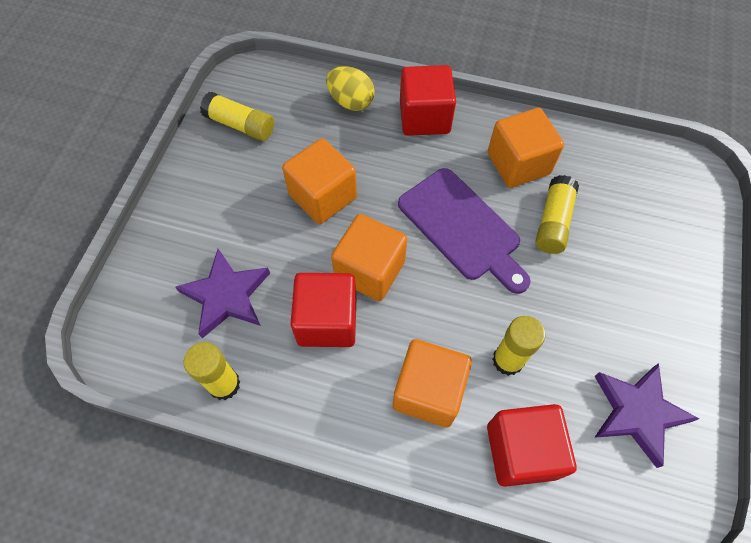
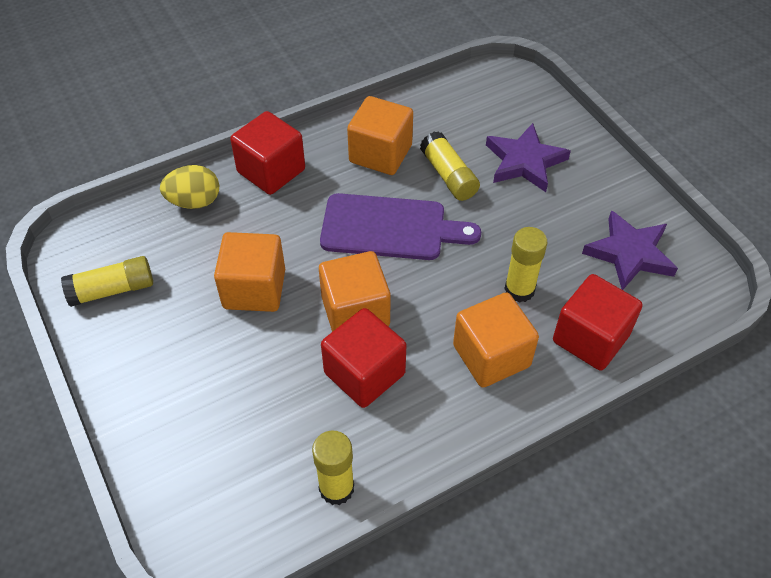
camera: 45 degrees left, 10 degrees down
purple star [175,249,270,338] -> purple star moved to [486,123,571,192]

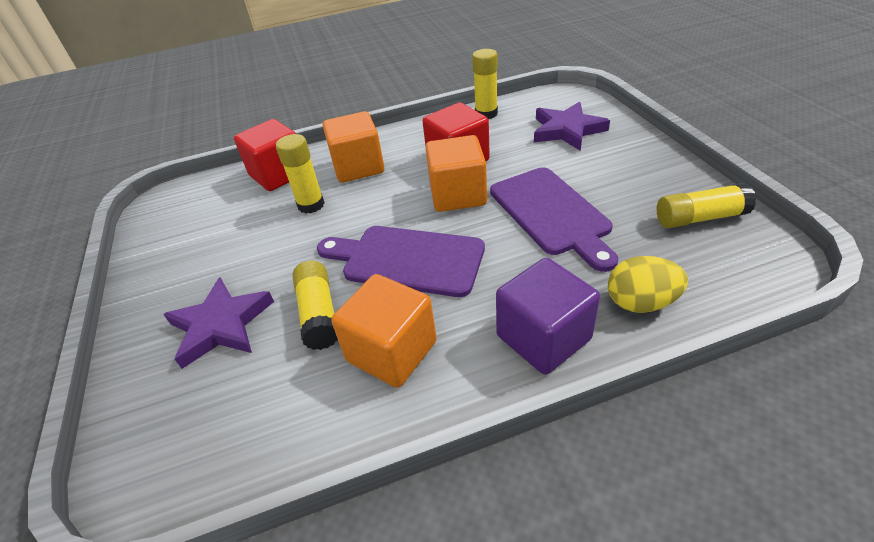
camera: 165 degrees left, 10 degrees down
orange cube [214,232,285,312] -> purple cutting board [490,167,618,272]
red cube [230,111,305,195] -> purple cube [496,258,600,375]
purple star [582,210,678,290] -> purple star moved to [534,102,610,151]

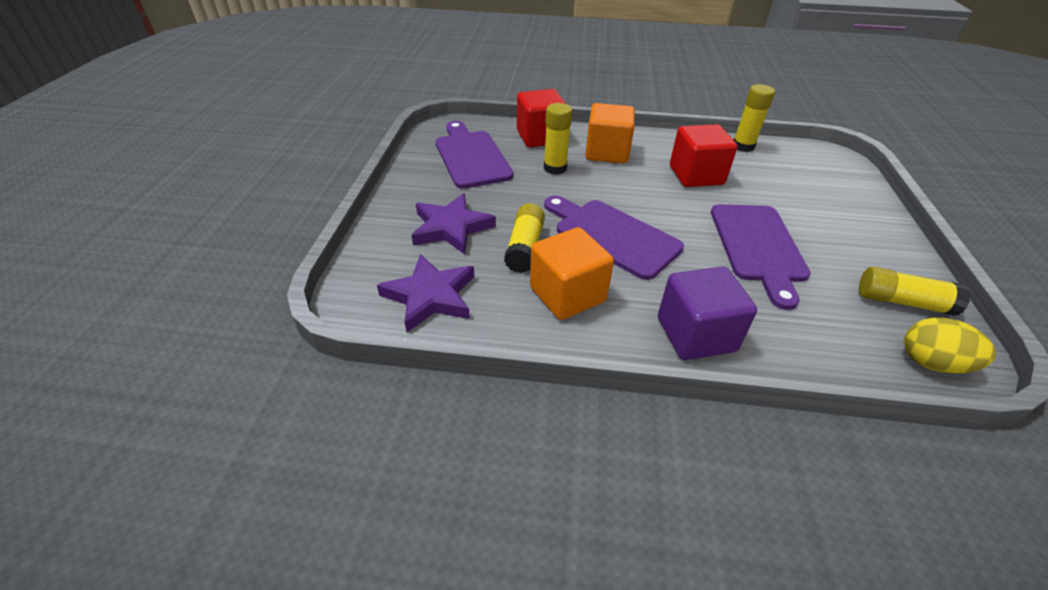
camera: 20 degrees right, 0 degrees up
orange cube [425,135,487,212] -> none
purple star [534,102,610,151] -> purple star moved to [377,254,474,332]
yellow egg [608,256,688,313] -> yellow egg moved to [904,318,996,374]
none -> purple cutting board [436,121,513,189]

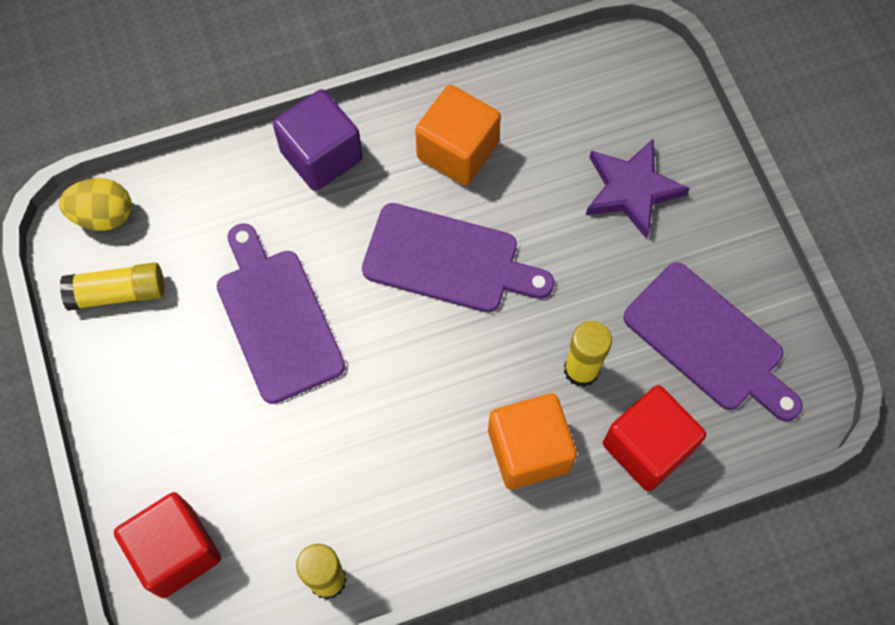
camera: 155 degrees right, 25 degrees up
purple star [377,254,474,332] -> none
yellow glue stick [504,203,545,273] -> none
red cube [670,124,737,187] -> red cube moved to [114,492,221,598]

